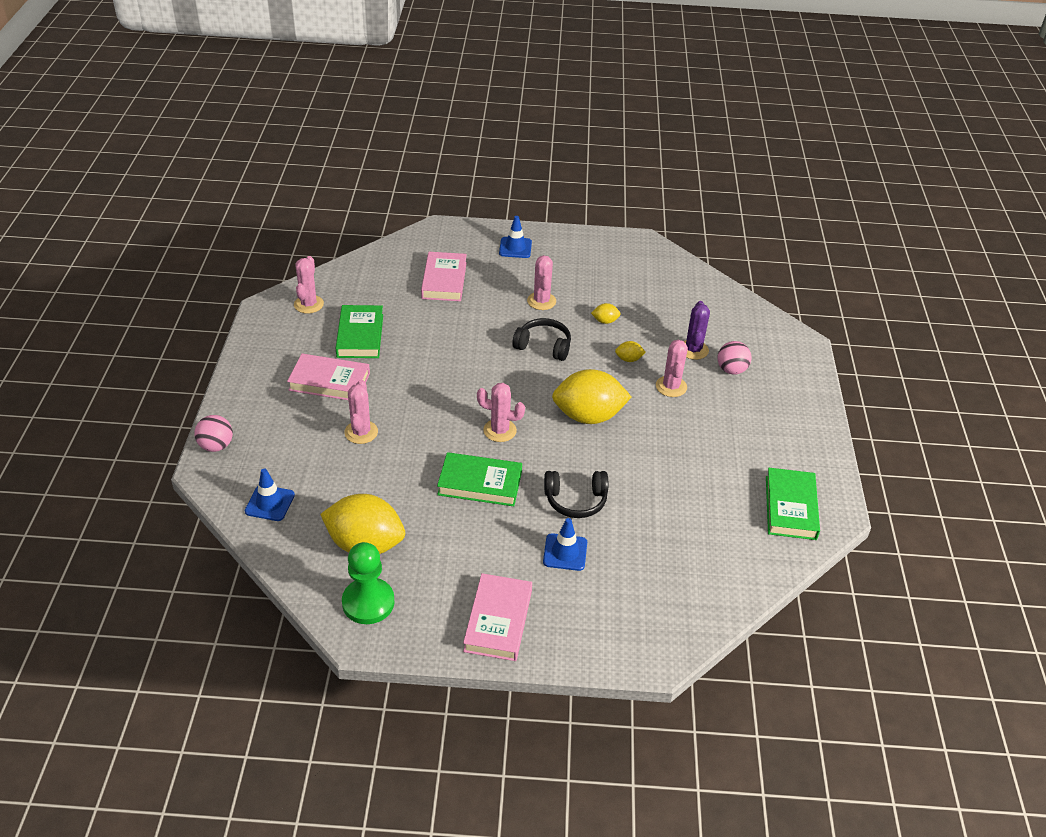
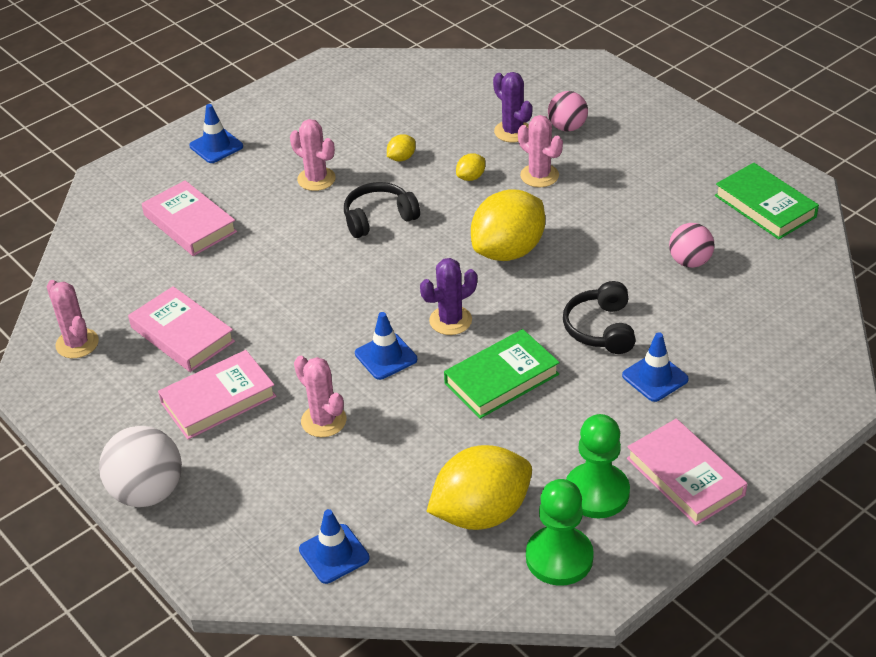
camera: 40 degrees left, 0 degrees up
pink ball [194,415,233,452] -> pink ball moved to [669,223,715,268]
green book [336,305,383,358] -> pink book [128,286,235,372]
pink cactus [477,383,525,442] -> purple cactus [420,258,477,335]
black headphones [544,471,608,518] -> black headphones turned 135 degrees clockwise [563,281,636,354]
none -> white ball [99,426,182,507]
none -> blue traffic cone [355,312,417,380]
none -> green pawn [566,414,630,518]

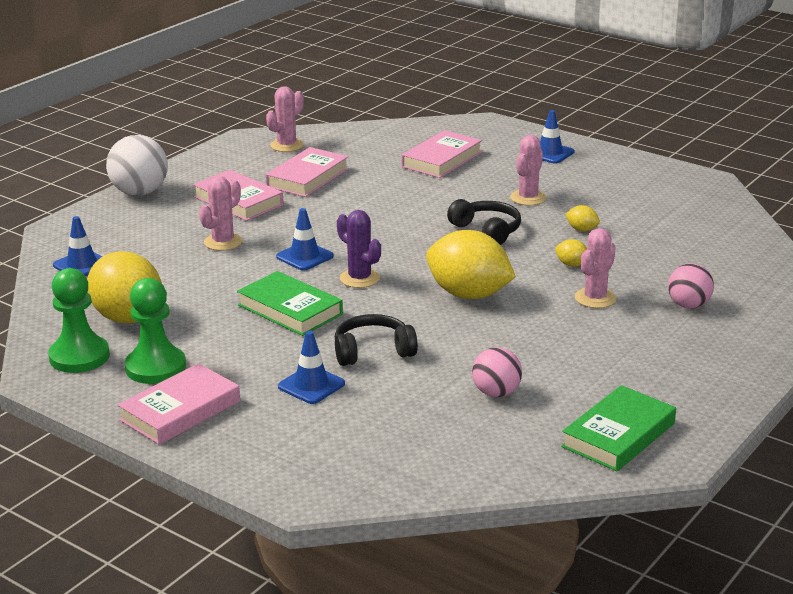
camera: 75 degrees right, 15 degrees down
purple cactus [493,72,533,142] -> none

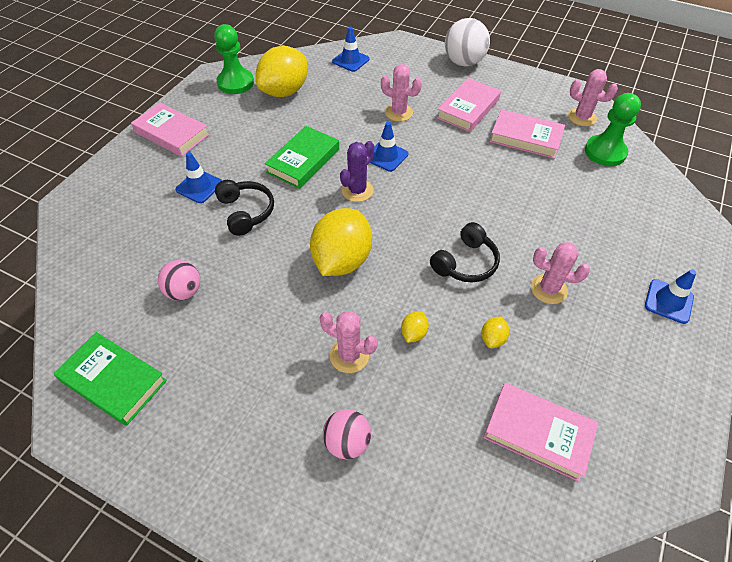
camera: 80 degrees right, 25 degrees up
green pawn [125,278,186,384] -> green pawn moved to [585,93,641,166]
pink book [401,130,482,178] -> pink book moved to [483,383,598,482]

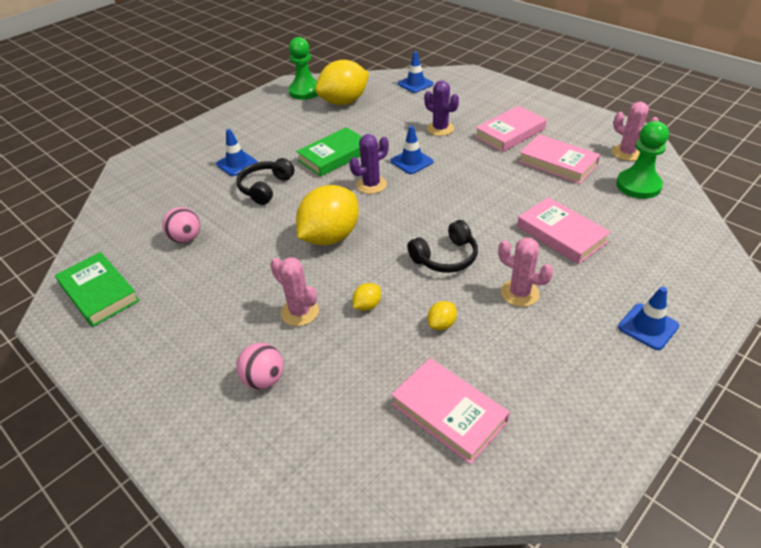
camera: 20 degrees right, 10 degrees down
pink book [131,102,210,157] -> pink book moved to [517,197,611,264]
black headphones [215,180,274,236] -> black headphones turned 150 degrees counterclockwise [236,158,294,205]
pink cactus [381,64,422,122] -> purple cactus [424,80,459,136]
white ball [445,18,490,67] -> none

